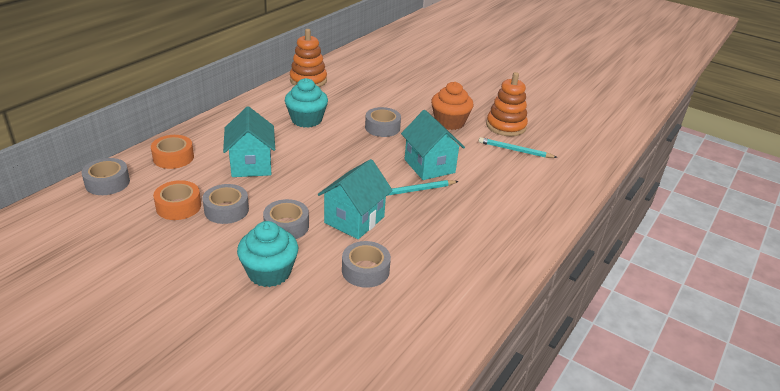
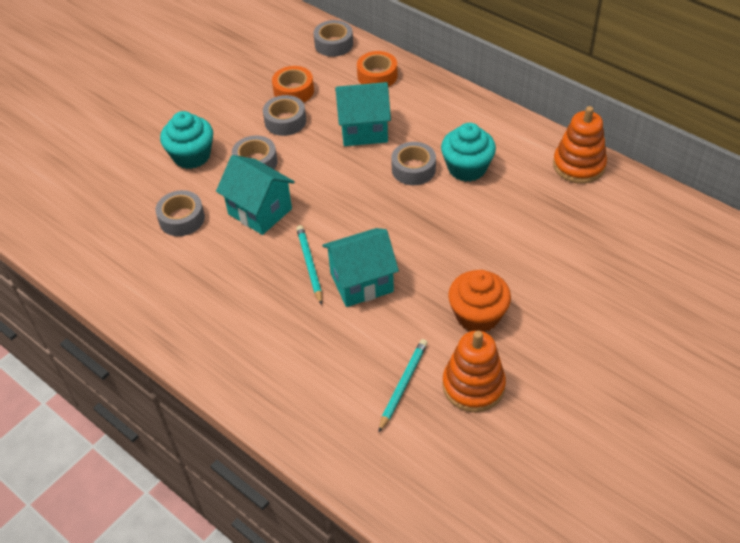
camera: 100 degrees right, 15 degrees up
grey tape [365,107,401,137] -> grey tape moved to [391,142,436,185]

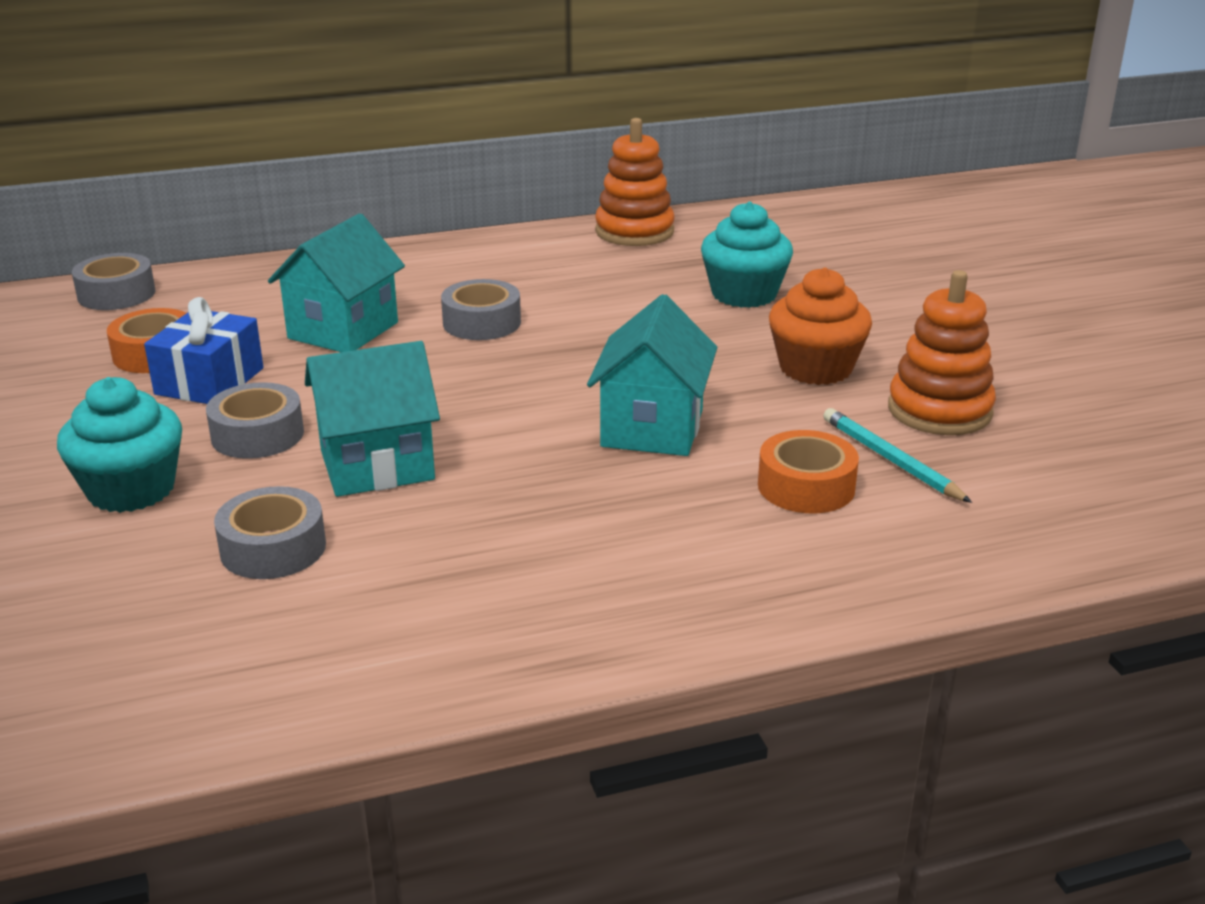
camera: 60 degrees left, 20 degrees down
grey tape [263,95,306,136] -> blue gift [144,297,263,404]
turquoise pencil [296,225,322,305] -> none
orange tape [357,51,397,87] -> orange tape moved to [758,430,859,513]
turquoise cupcake [441,123,496,182] -> turquoise cupcake moved to [701,201,793,308]

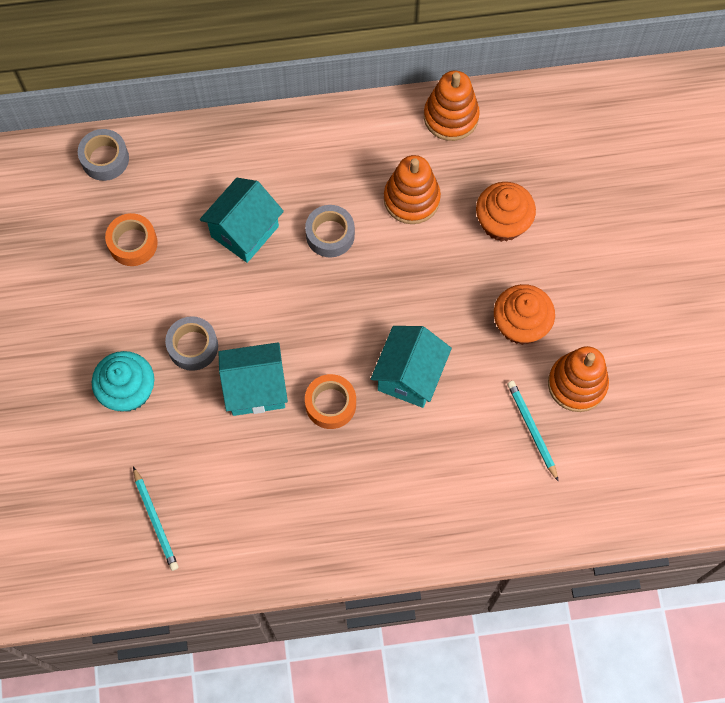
camera: 10 degrees right, 40 degrees up
blue gift [144,297,263,404] -> none
grey tape [214,486,326,579] -> none
turquoise cupcake [701,201,793,308] -> orange cupcake [476,182,536,242]
orange tape [758,430,859,513] -> orange tape moved to [305,374,356,429]
none -> turquoise pencil [133,467,179,571]
none -> orange stacking toy [384,155,441,224]

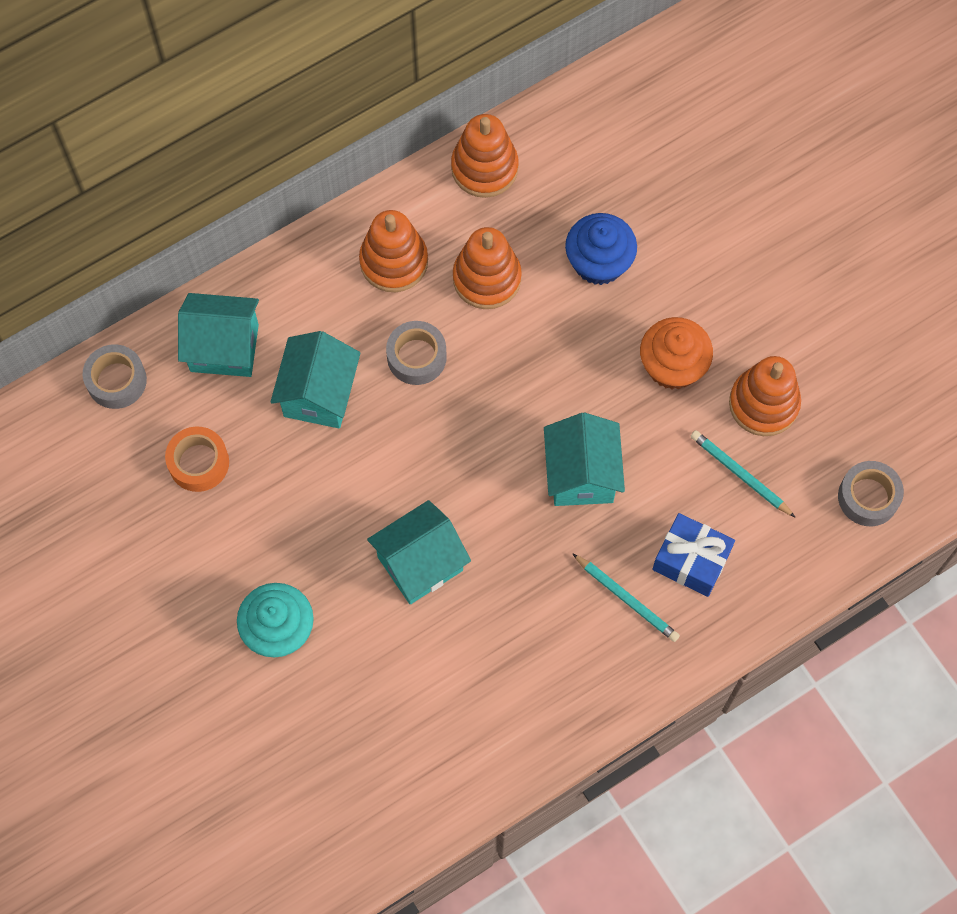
camera: 25 degrees left, 0 degrees up
turquoise pencil [133,467,179,571] -> turquoise pencil moved to [572,553,680,642]
grey tape [165,316,218,371] -> grey tape moved to [838,461,904,526]
orange tape [305,374,356,429] -> none
orange cupcake [476,182,536,242] -> blue cupcake [565,213,637,285]
none -> turquoise house [178,293,259,377]
none -> orange stacking toy [359,210,428,292]
none -> blue gift [652,513,735,597]

